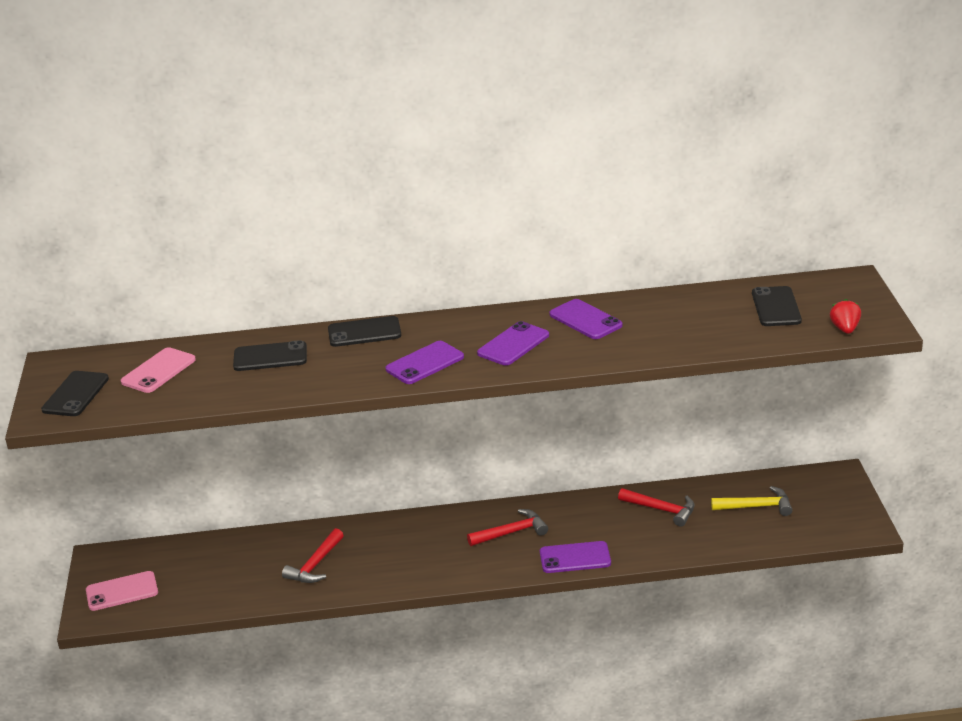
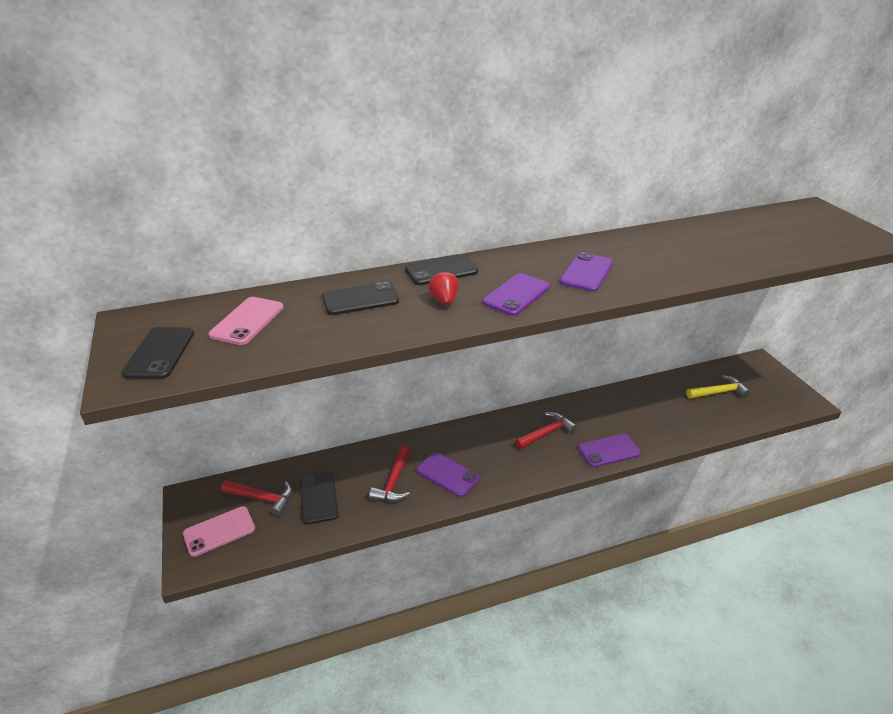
camera: 15 degrees left, 5 degrees up
purple phone [549,299,623,339] -> purple phone moved to [416,452,479,497]
red hammer [618,488,694,527] -> red hammer moved to [221,480,292,516]
black phone [752,286,802,326] -> black phone moved to [300,472,338,524]
red strawberry [830,299,861,334] -> red strawberry moved to [428,270,459,305]

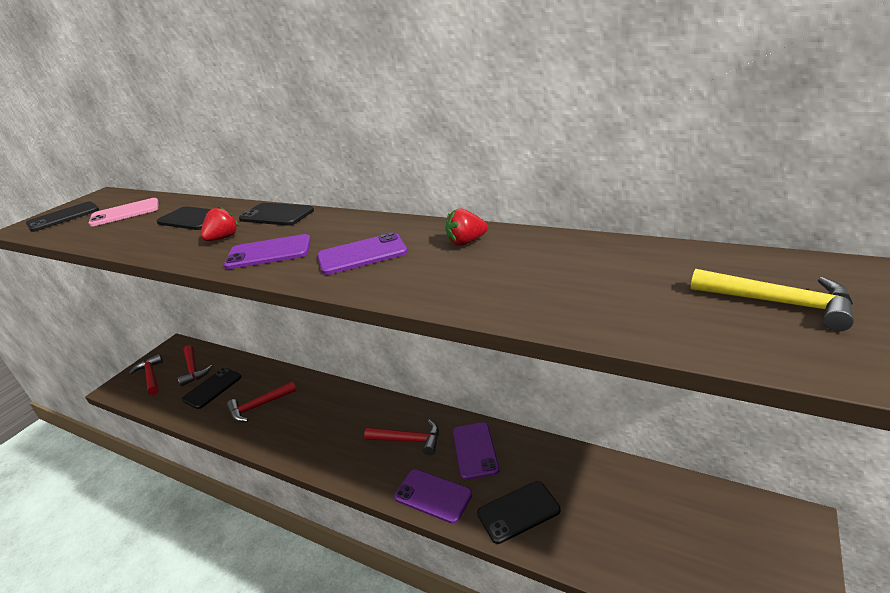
camera: 50 degrees right, 5 degrees down
pink phone [183,506,255,557] -> red hammer [129,354,163,395]
purple phone [416,452,479,497] -> purple phone moved to [453,422,499,480]
yellow hammer [686,375,751,399] -> yellow hammer moved to [691,269,854,332]
none -> red strawberry [445,208,488,246]
none -> black phone [477,481,561,544]

